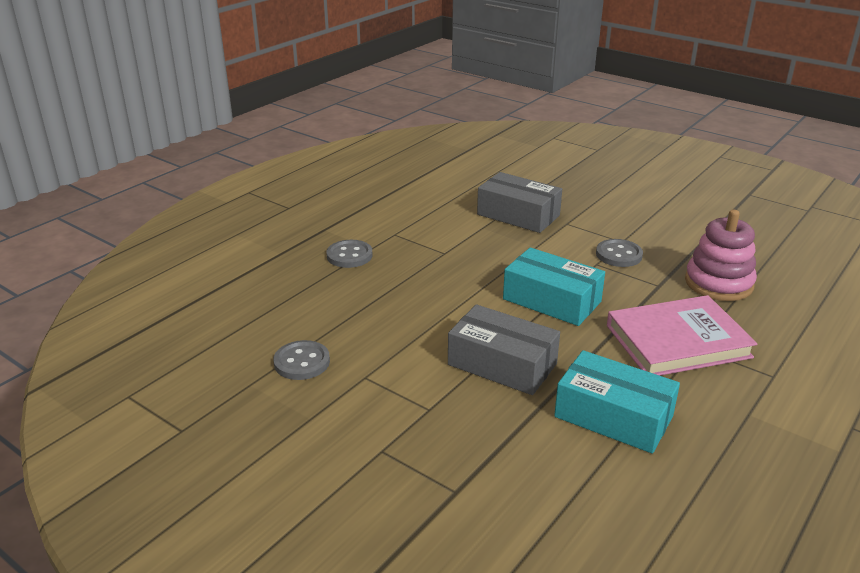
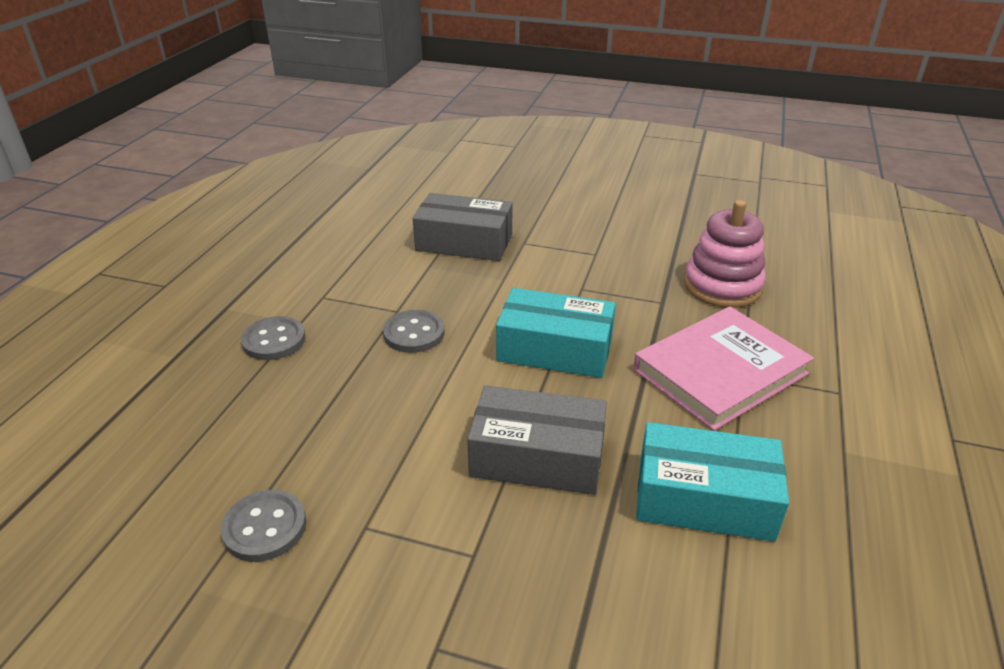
camera: 20 degrees left, 5 degrees up
grey button [596,239,643,267] -> grey button moved to [383,310,444,353]

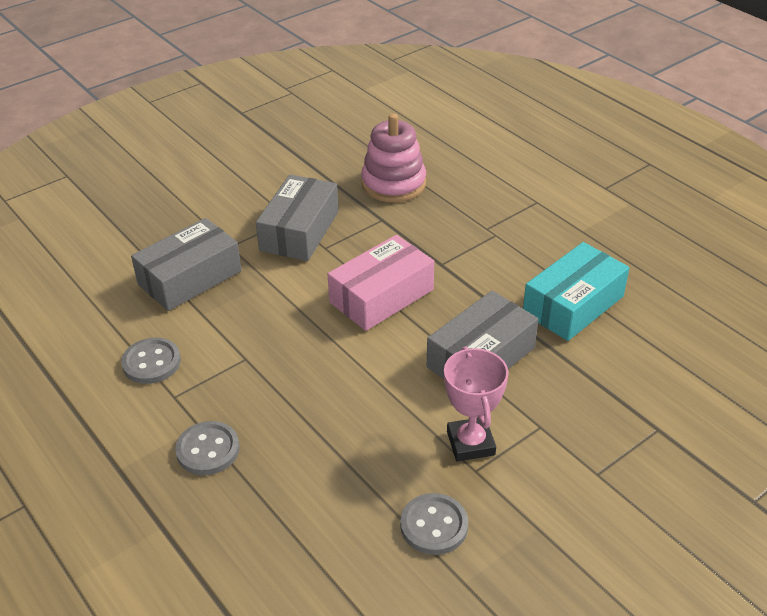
camera: 55 degrees left, 5 degrees up
grey button [383,310,444,353] -> grey button moved to [121,337,181,384]
turquoise box [496,288,616,378] -> pink box [328,235,434,331]
pink book [633,307,814,431] -> none
none -> grey box [256,174,339,261]
none -> pink trophy [444,346,508,462]

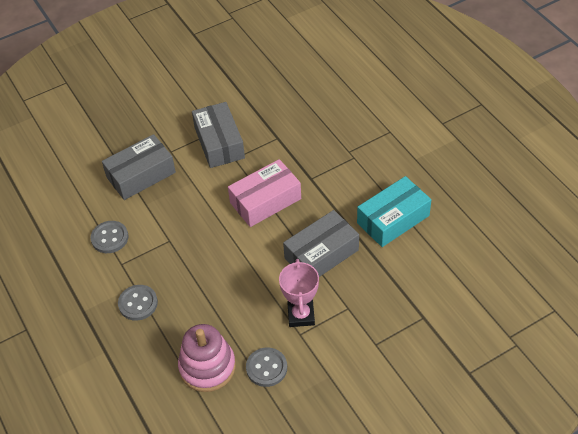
camera: 10 degrees right, 10 degrees up
grey box [256,174,339,261] -> grey box turned 45 degrees counterclockwise [192,102,245,168]
pink stacking toy [361,113,426,202] -> pink stacking toy moved to [178,324,236,392]

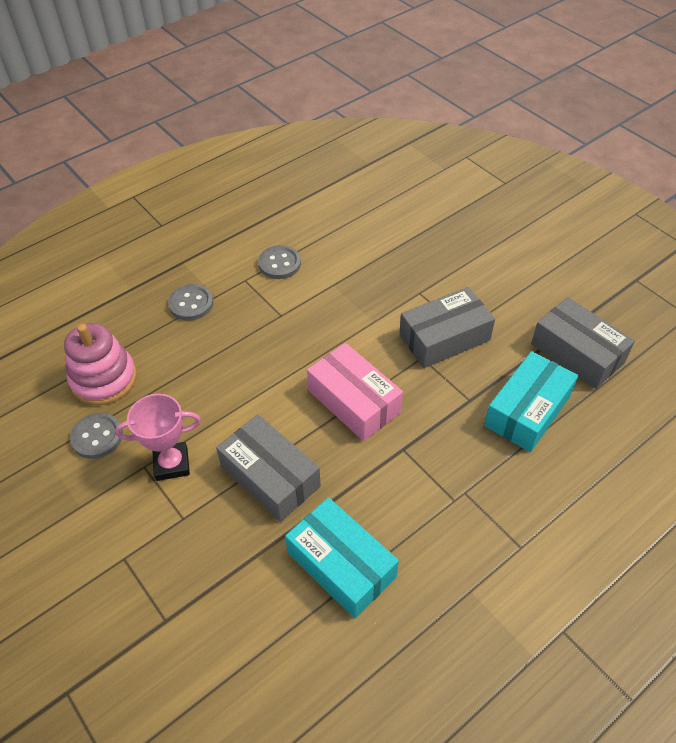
camera: 80 degrees right, 0 degrees up
grey box [102,134,176,200] -> grey box moved to [531,297,635,389]
none -> turquoise box [484,351,578,452]

